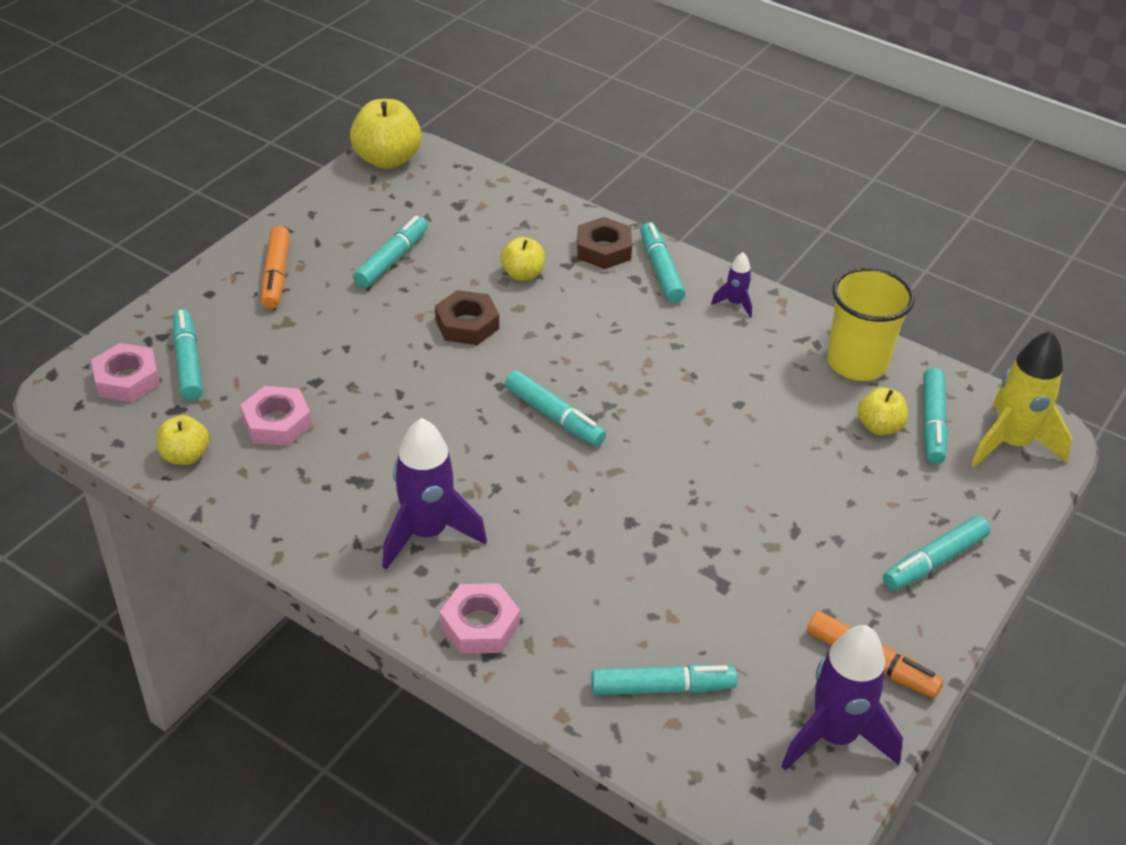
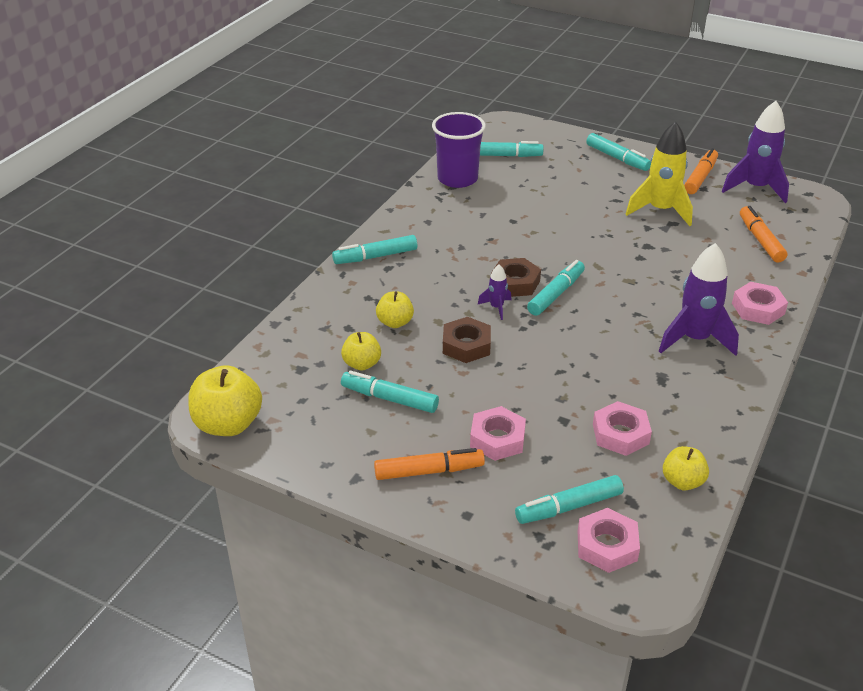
camera: 95 degrees left, 5 degrees down
brown nut [577,217,632,269] -> brown nut moved to [491,258,541,297]
turquoise marker [591,664,737,695] -> orange marker [740,206,787,263]
purple rocket [711,252,752,318] -> purple rocket moved to [478,265,511,320]
yellow cup [827,267,915,381] -> purple cup [432,112,486,188]
yellow apple [858,387,908,435] -> yellow apple moved to [341,332,381,371]
yellow rocket [971,331,1072,468] -> yellow rocket moved to [626,121,693,226]
none -> pink nut [470,406,526,461]

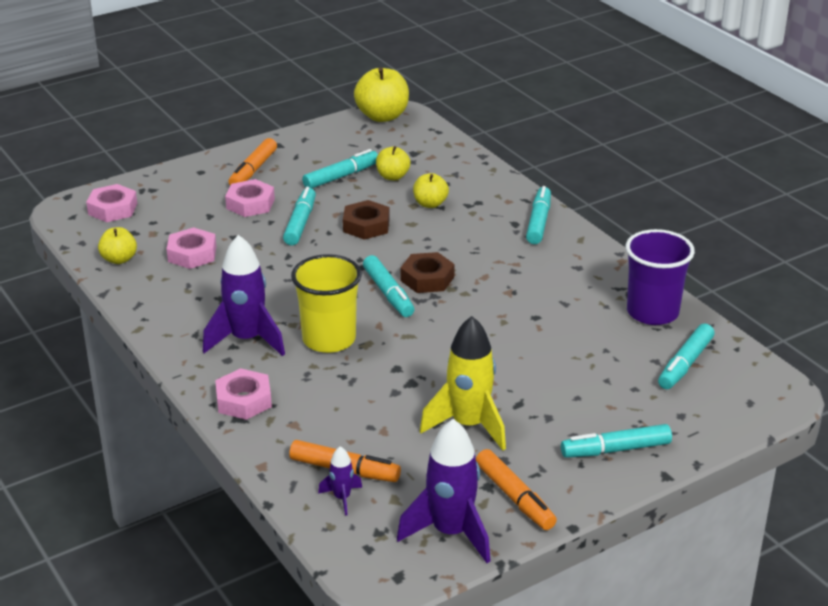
camera: 120 degrees right, 5 degrees down
purple rocket [478,265,511,320] -> purple rocket moved to [318,446,362,516]
turquoise marker [515,475,624,524] -> turquoise marker moved to [283,187,316,245]
none -> yellow cup [291,254,362,353]

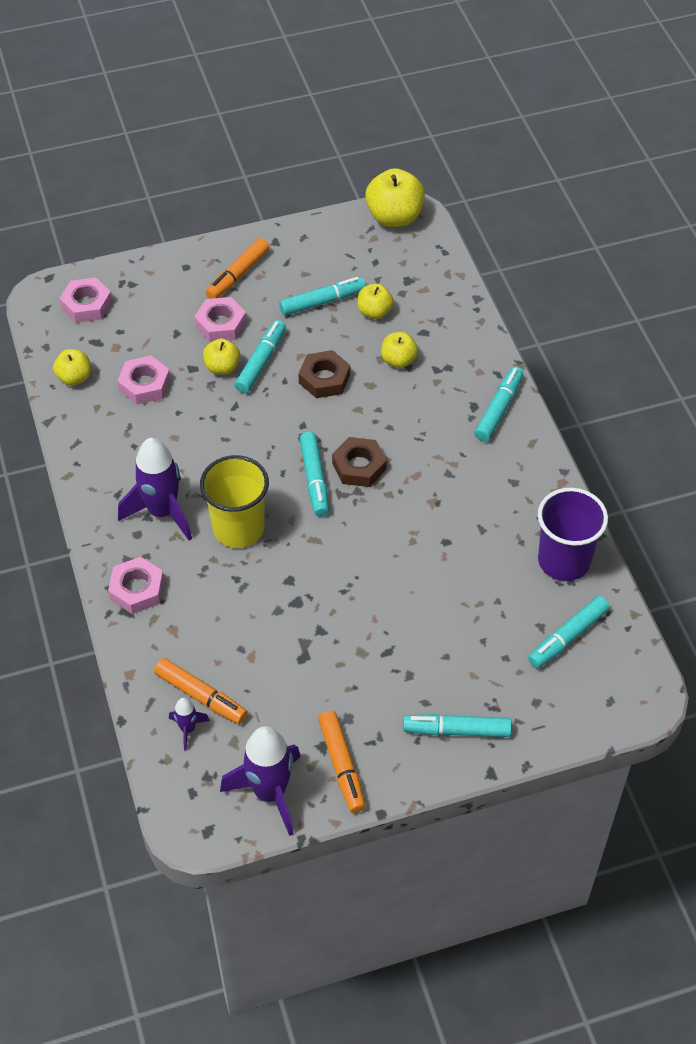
camera: 15 degrees right, 20 degrees up
yellow rocket [420,316,506,451] -> none
none -> yellow apple [203,338,240,375]

